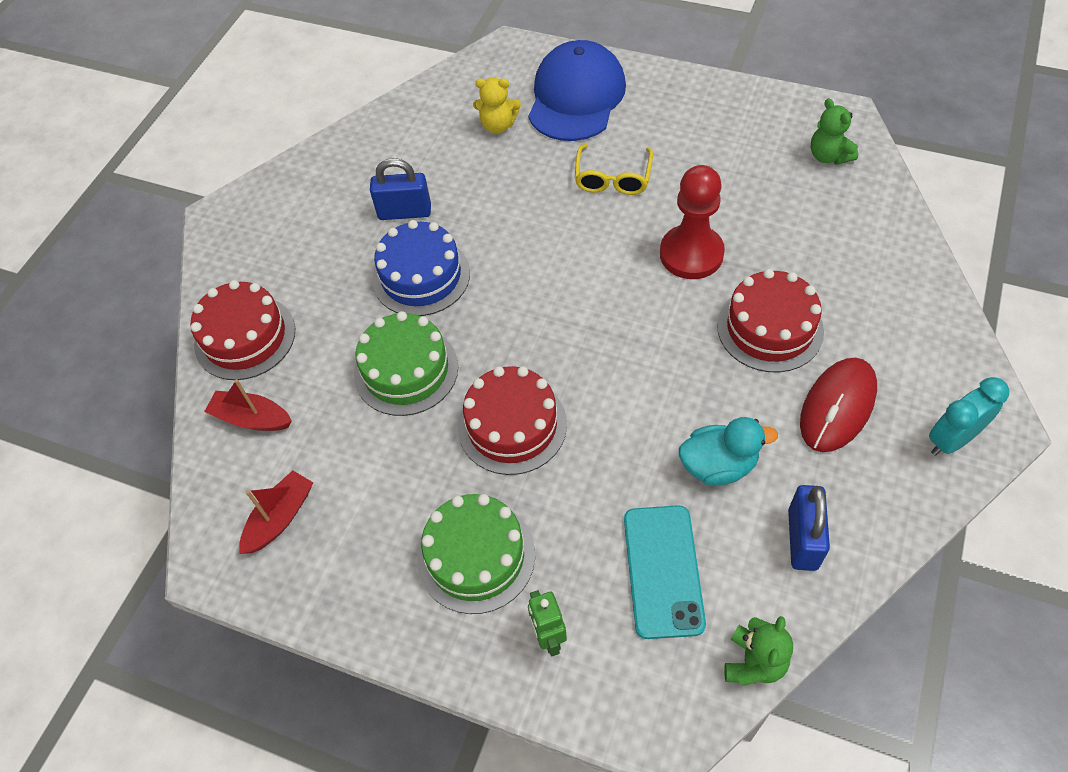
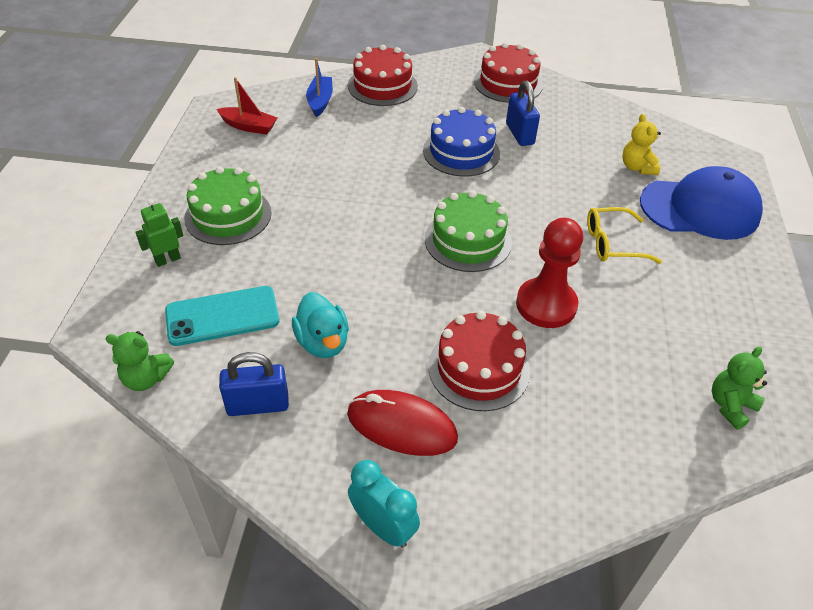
camera: 70 degrees right, 10 degrees down
red boat [204,379,292,431] -> blue boat [306,58,333,117]
green cake [354,311,458,416] -> green cake moved to [425,190,512,272]
red cake [458,366,567,475] -> red cake moved to [474,42,543,103]

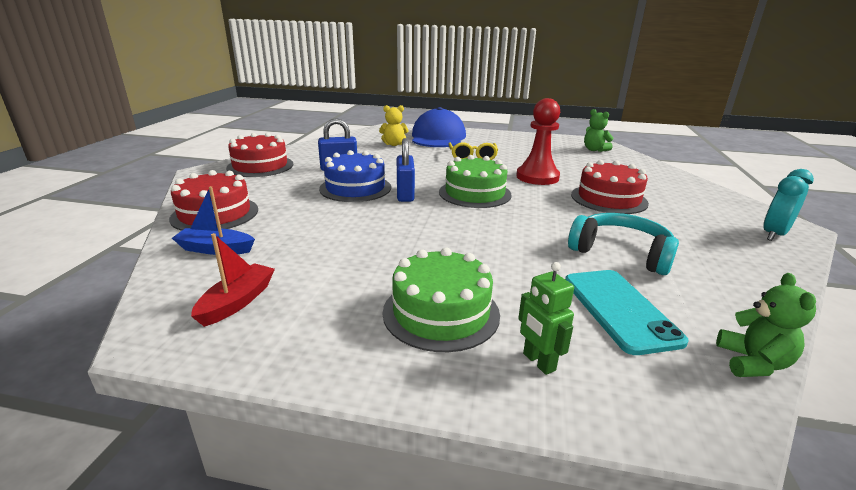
camera: 85 degrees left, 20 degrees down
blue padlock [219,352,289,416] -> blue padlock moved to [397,138,415,202]
turquoise duck [292,292,349,358] -> turquoise headphones [568,213,679,275]
red mouse [347,390,458,456] -> none

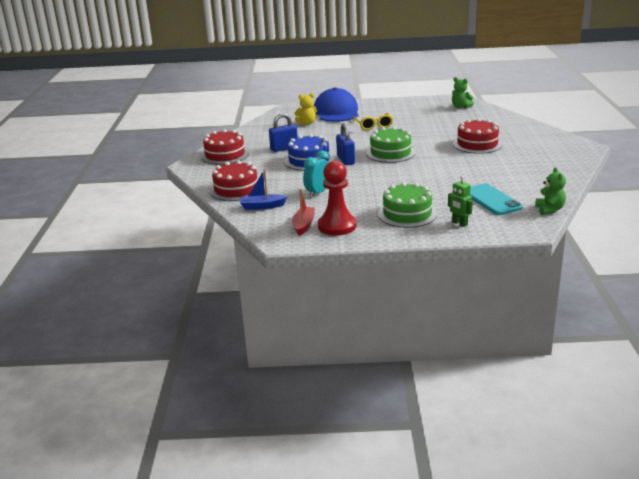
camera: 10 degrees left, 0 degrees up
red pawn [516,98,560,185] -> red pawn moved to [318,161,356,236]
turquoise headphones [568,213,679,275] -> none
turquoise clock [764,169,814,241] -> turquoise clock moved to [303,150,329,197]

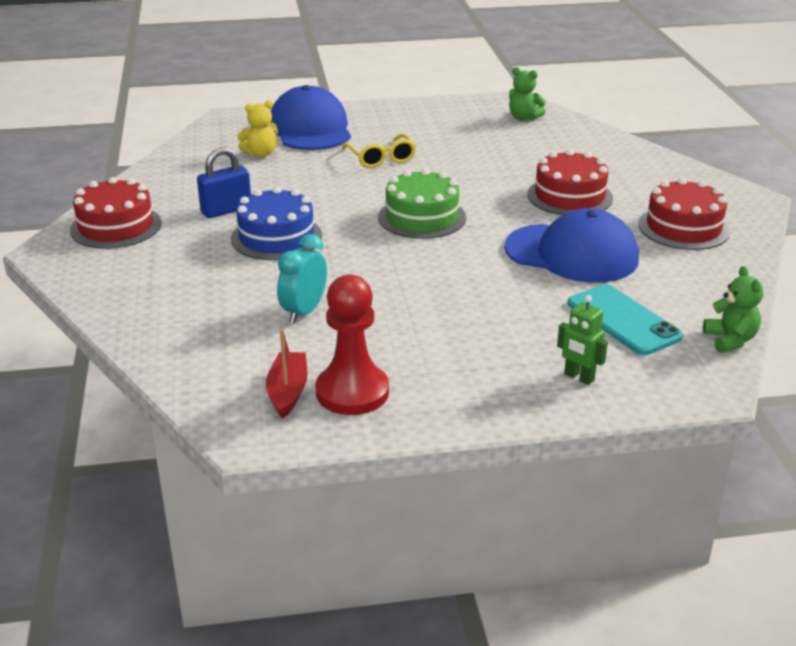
camera: 10 degrees left, 5 degrees up
red cake [209,160,258,201] -> red cake moved to [638,178,730,250]
blue boat [240,169,287,210] -> none
blue padlock [336,123,355,165] -> none
green cake [378,182,437,228] -> none
none -> blue cap [504,208,639,283]

